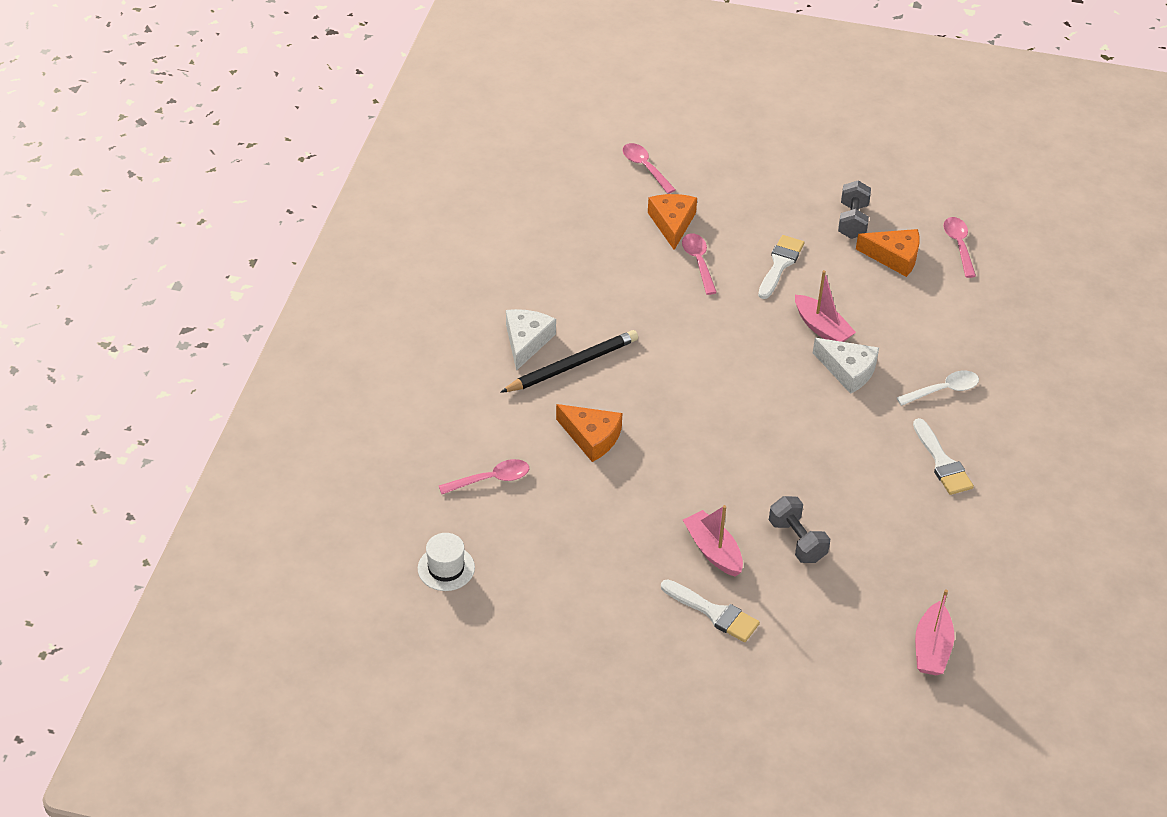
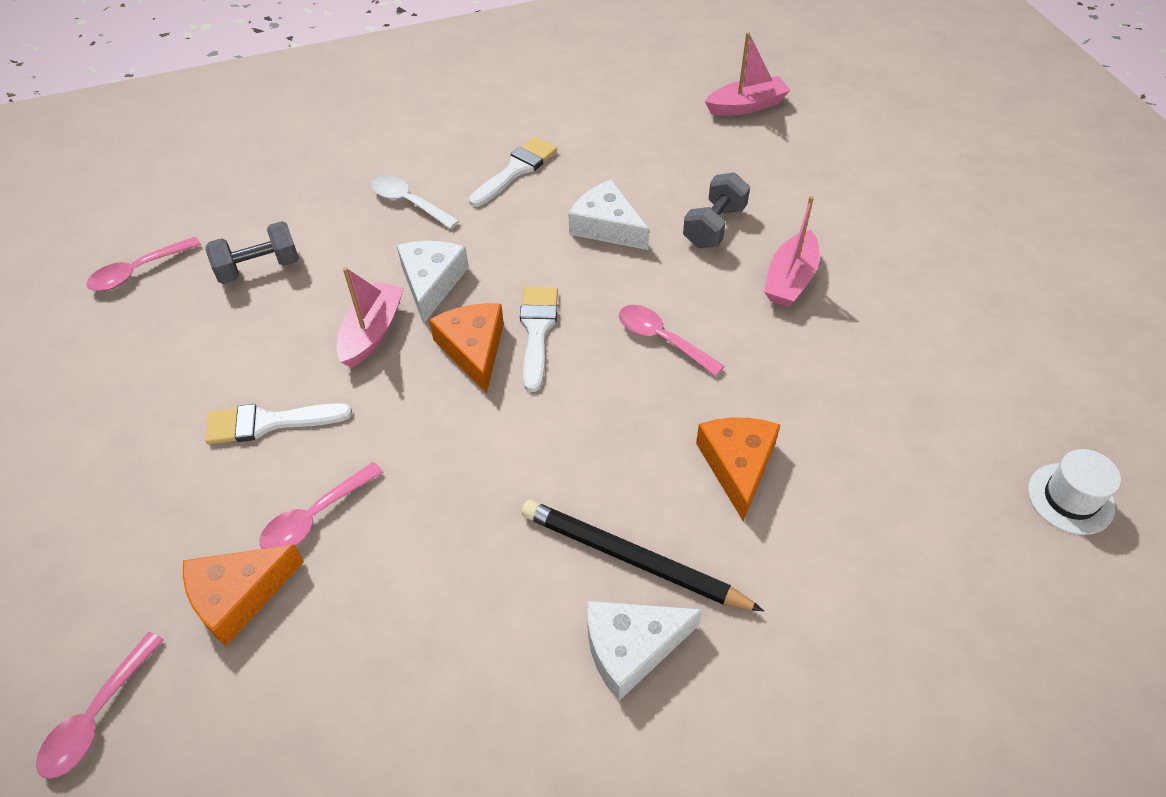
camera: 120 degrees left, 5 degrees up
pink spoon [439,459,529,494] -> pink spoon moved to [619,305,725,376]
white brush [661,579,760,642] -> white brush moved to [520,287,558,392]
grey dumbbell [838,180,871,239] -> grey dumbbell moved to [205,221,299,284]
orange cheese [856,229,920,277] -> orange cheese moved to [429,303,504,394]
none -> white cheese [568,179,649,250]

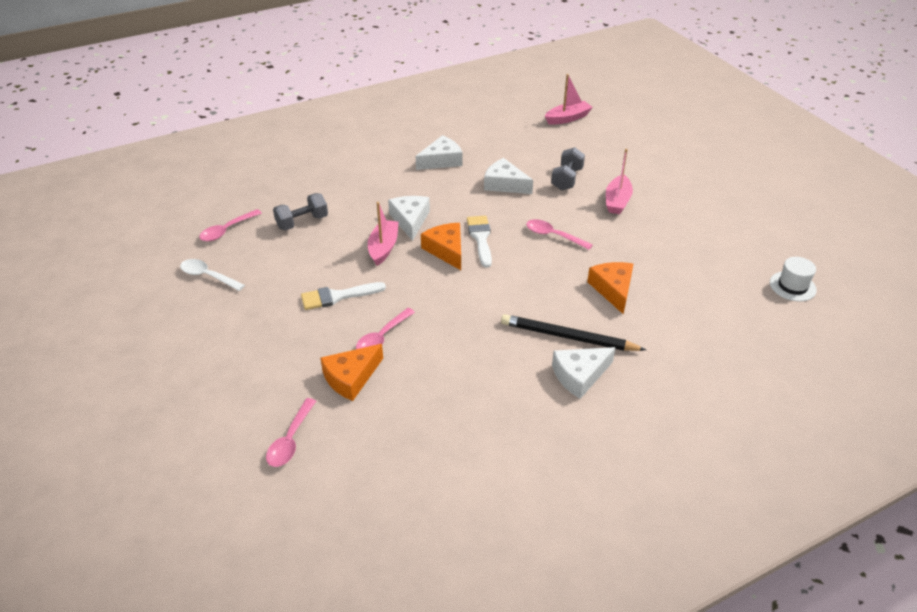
camera: 10 degrees left, 10 degrees down
white spoon [371,175,459,229] -> white spoon moved to [180,259,245,291]
white brush [469,137,557,207] -> white cheese [416,135,463,170]

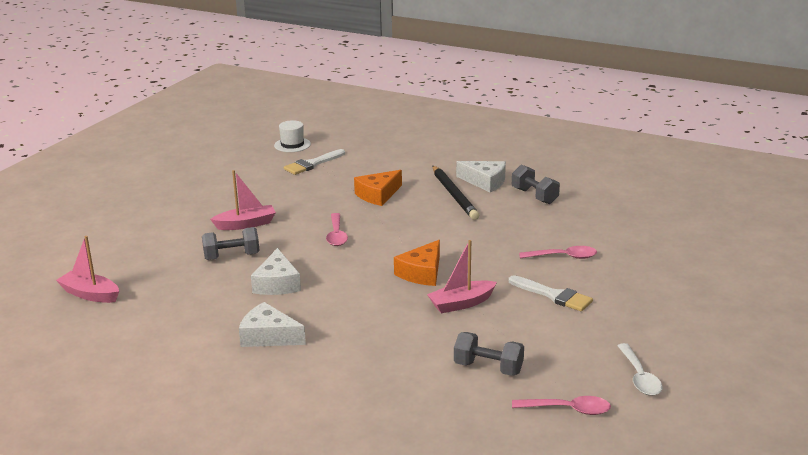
camera: 125 degrees left, 15 degrees down
pink spoon [266,398,316,467] -> none
orange cheese [320,344,383,401] -> none
white cheese [388,196,430,241] -> none
white brush [467,216,492,268] -> white brush moved to [284,149,345,175]
none -> grey dumbbell [512,165,560,204]

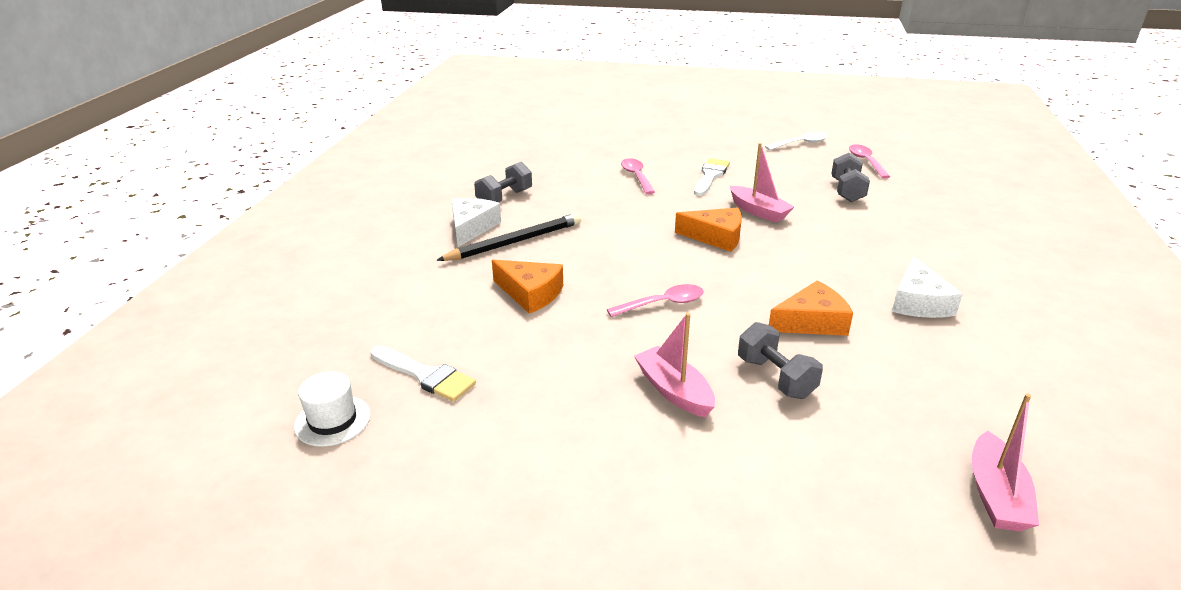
camera: 105 degrees left, 5 degrees up
white cheese [251,248,301,295] -> orange cheese [769,281,853,336]

